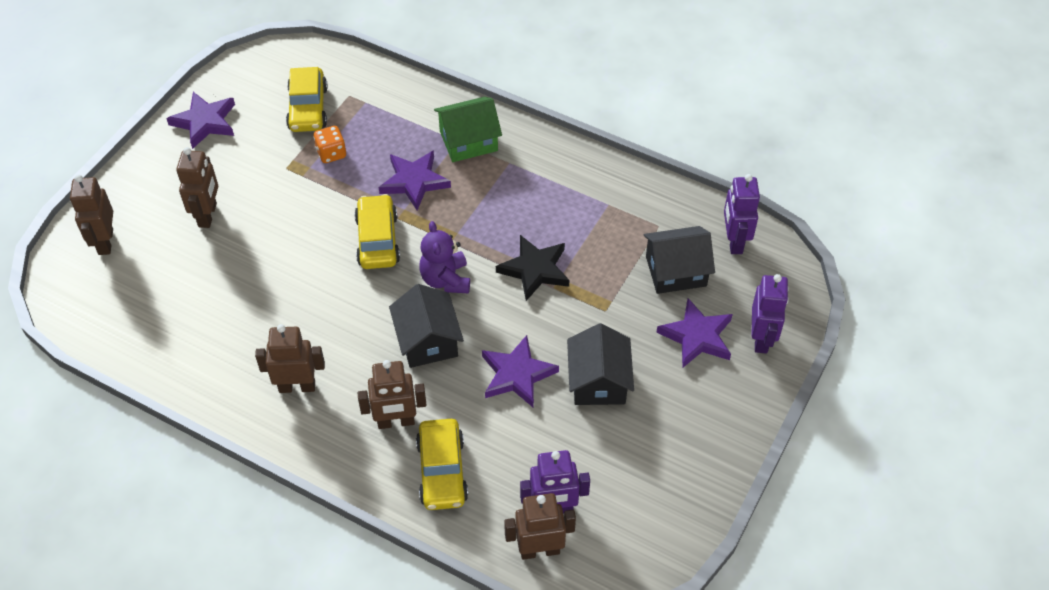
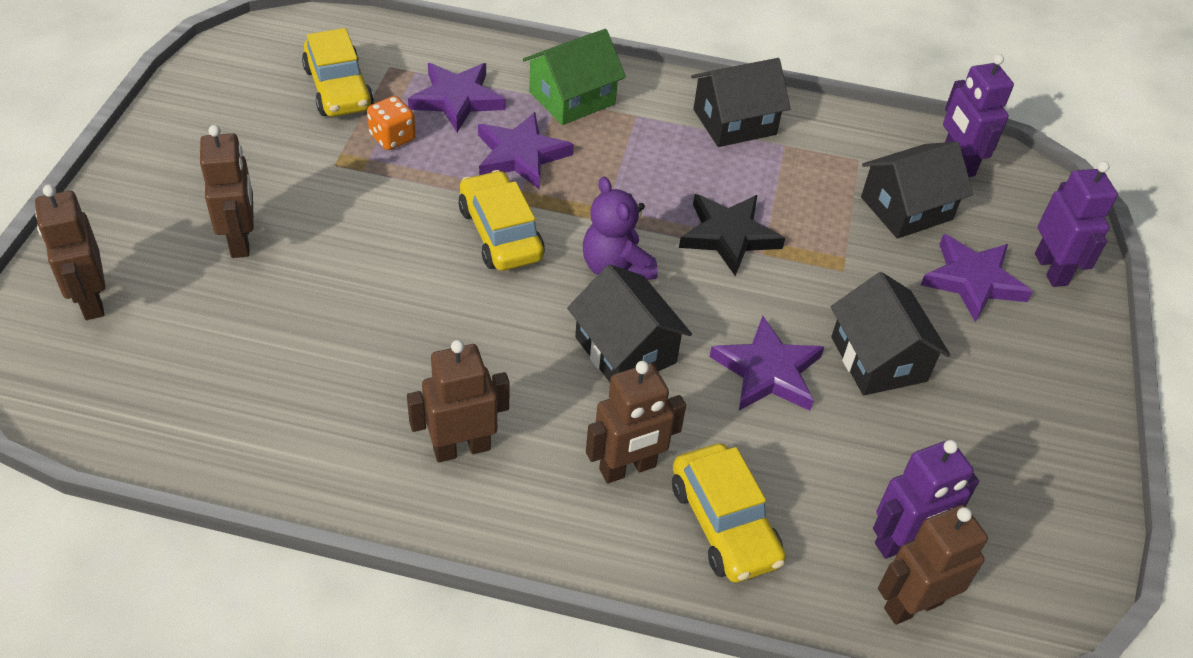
camera: 20 degrees left, 5 degrees down
purple star [166,92,235,149] -> purple star moved to [408,63,505,132]
none -> black house [691,58,791,147]

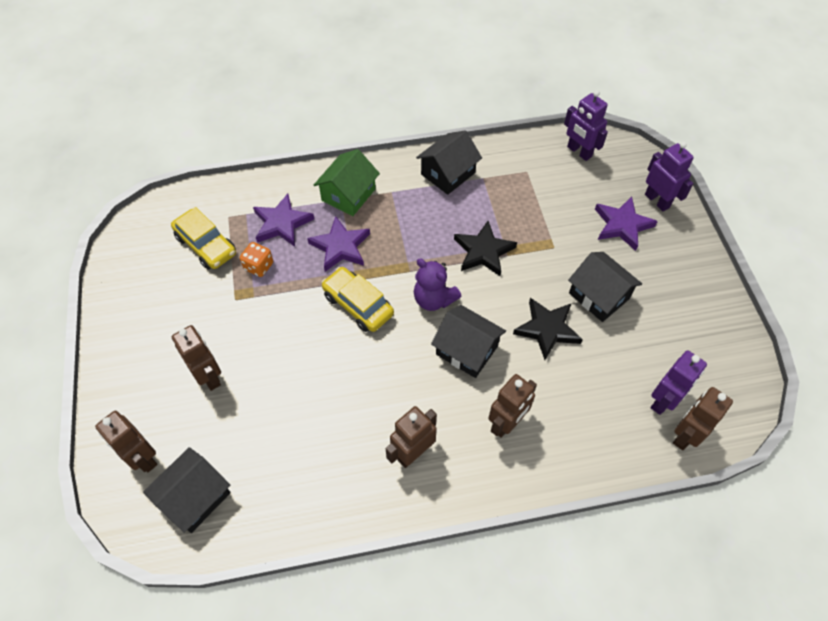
camera: 20 degrees left, 10 degrees up
yellow car [672,444,786,583] -> none
purple star [709,316,824,411] -> black star [513,298,583,360]
black house [861,142,973,239] -> black house moved to [143,447,231,533]

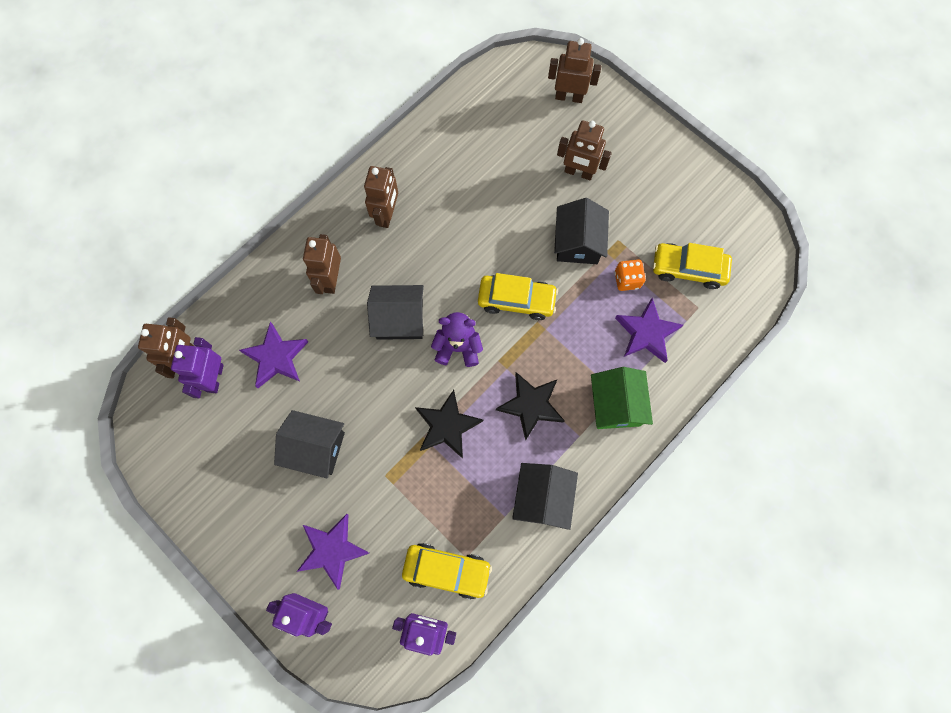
camera: 145 degrees right, 15 degrees up
black house [143,447,231,533] -> black house moved to [554,198,609,264]
purple star [307,216,370,272] -> purple star moved to [239,322,308,388]
black star [513,298,583,360] -> black star moved to [496,372,565,441]
none -> yellow car [402,543,492,600]

